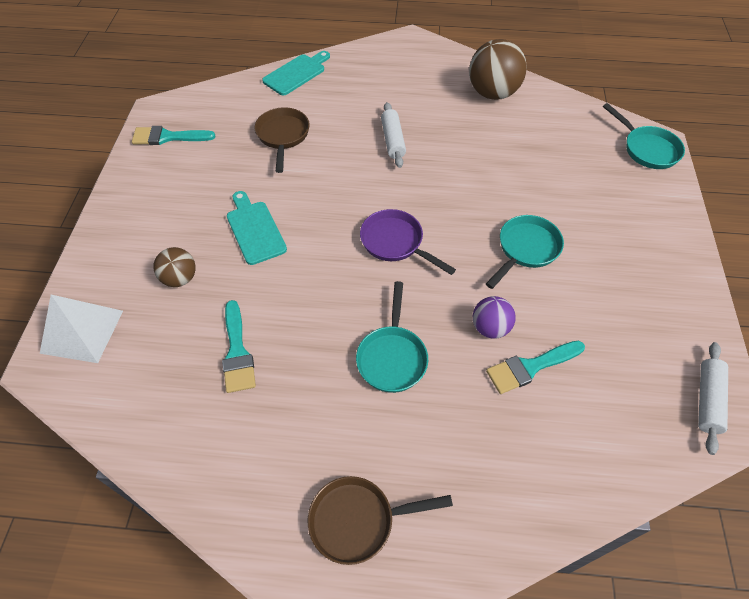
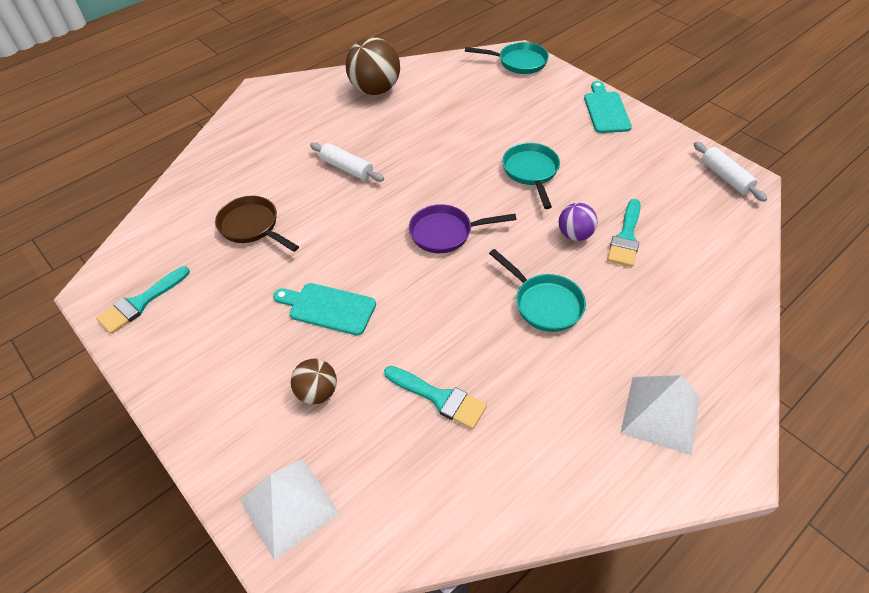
camera: 45 degrees left, 5 degrees down
turquoise cutting board [262,51,330,96] -> turquoise cutting board moved to [584,81,632,133]
brown pan [308,476,453,565] -> white pyramid [621,375,700,455]

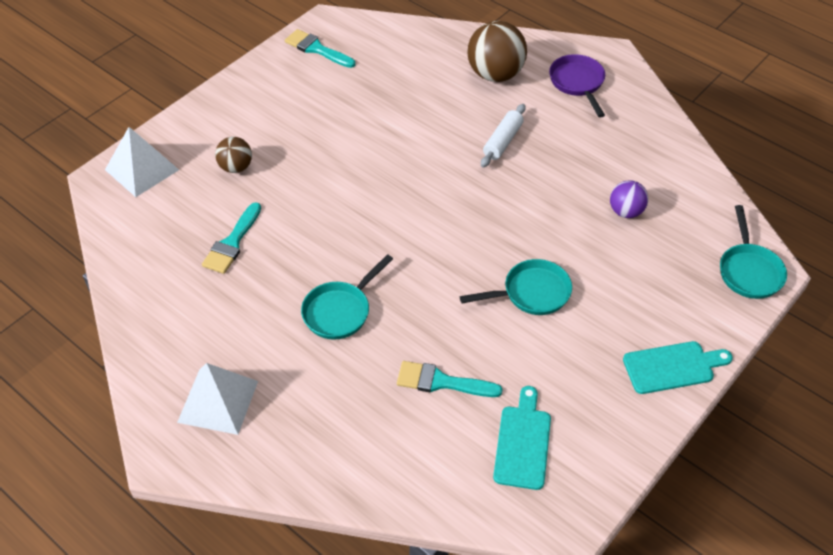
camera: 80 degrees right, 0 degrees up
brown pan [215,196,299,252] -> none
turquoise cutting board [273,283,376,336] -> turquoise cutting board moved to [493,386,551,490]
brown ball [345,37,400,95] -> brown ball moved to [467,21,527,82]
purple pan [409,204,517,253] -> purple pan moved to [549,54,605,117]
purple ball [559,203,597,241] -> purple ball moved to [610,180,648,218]
white rolling pin [694,142,767,202] -> none

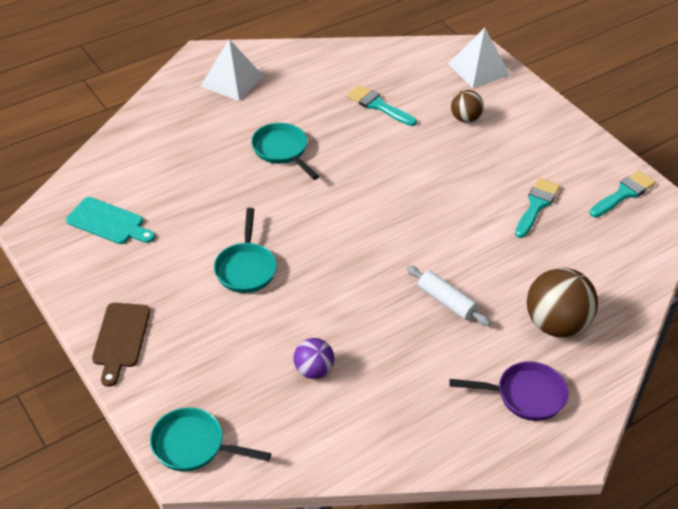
camera: 105 degrees right, 5 degrees down
turquoise brush [397,361,502,397] -> turquoise brush moved to [515,178,560,238]
turquoise cutting board [623,341,733,394] -> brown cutting board [92,303,150,387]

